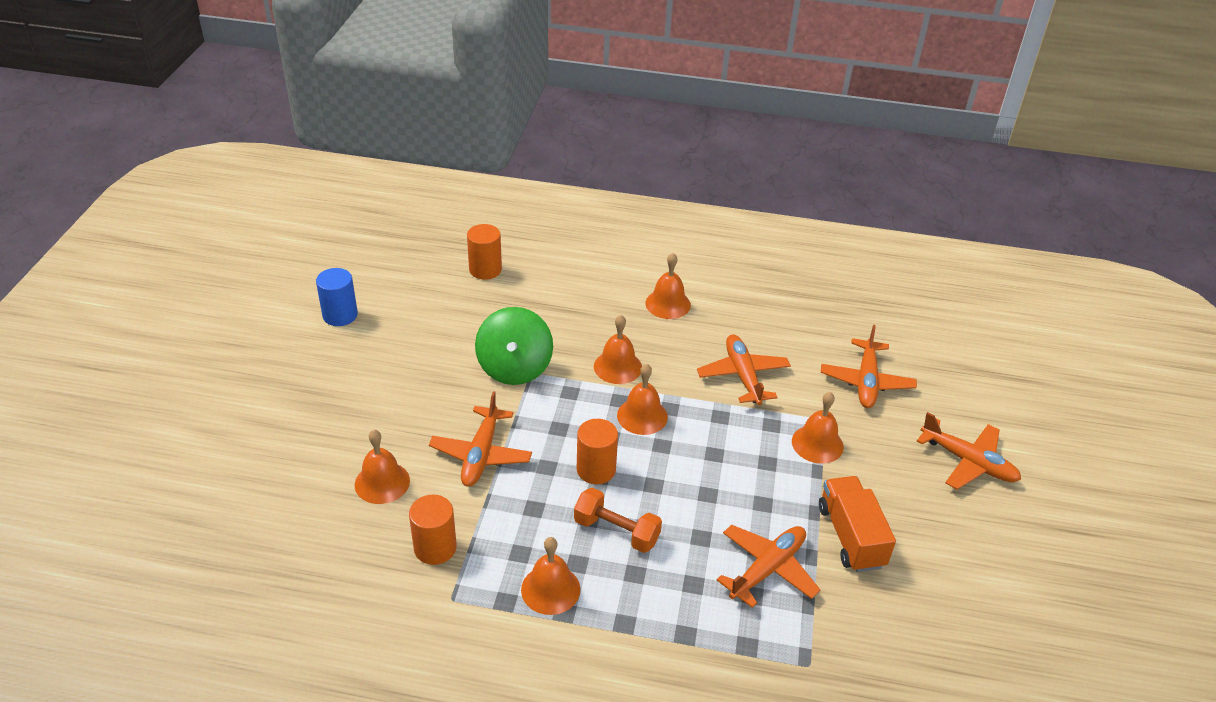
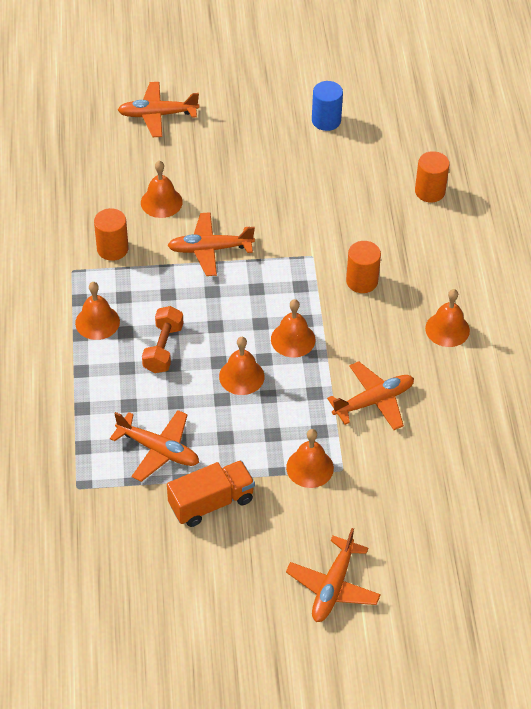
camera: 75 degrees right, 10 degrees up
green spinning top [475,307,553,385] -> none
orange cylinder [577,419,618,484] -> orange cylinder moved to [346,241,381,293]
orange bell [594,315,642,384] -> orange bell moved to [219,337,265,395]
orange plane [821,325,917,408] -> orange plane moved to [118,82,199,137]

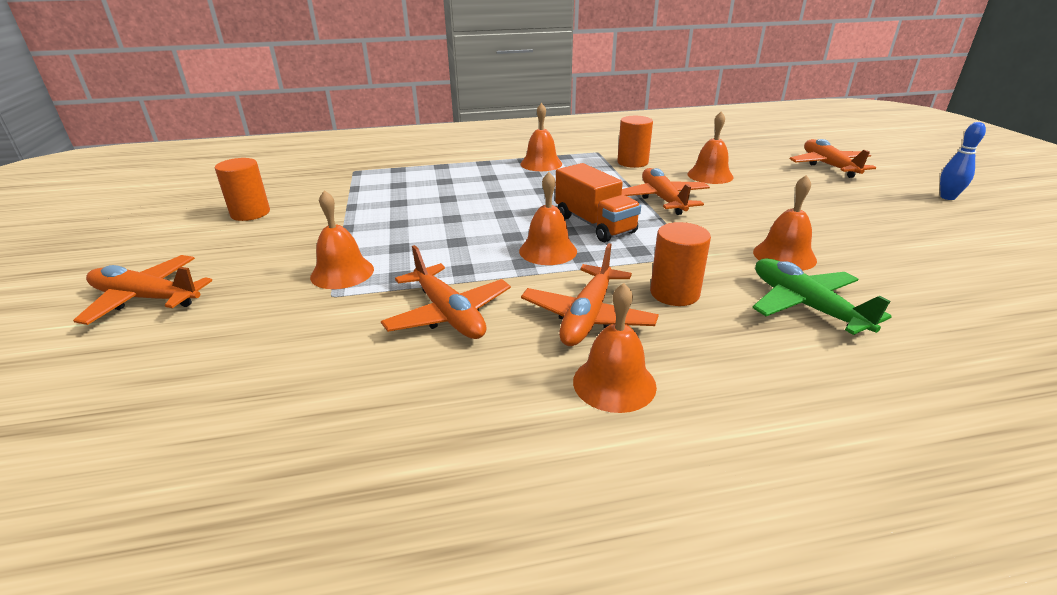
camera: 85 degrees right, 20 degrees down
orange plane [110,410,199,482] -> orange plane moved to [521,243,659,346]
orange dumbbell [142,306,183,373] -> none
orange truck [167,460,255,527] -> orange truck moved to [555,163,641,242]
orange bell [219,337,265,395] -> orange bell moved to [753,175,817,271]
blue cylinder [312,81,343,131] -> none
orange cylinder [415,151,450,202] -> orange cylinder moved to [215,158,270,221]
none -> green plane [752,259,892,335]
none -> blue bowling pin [940,122,986,200]

